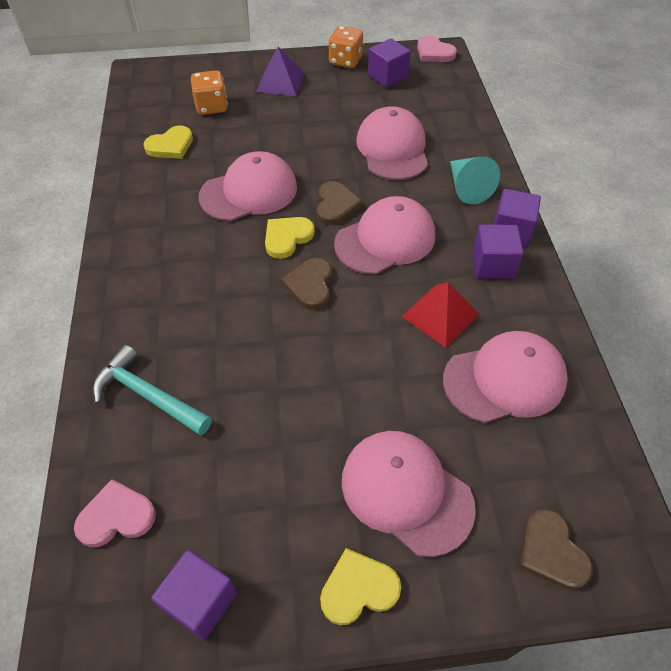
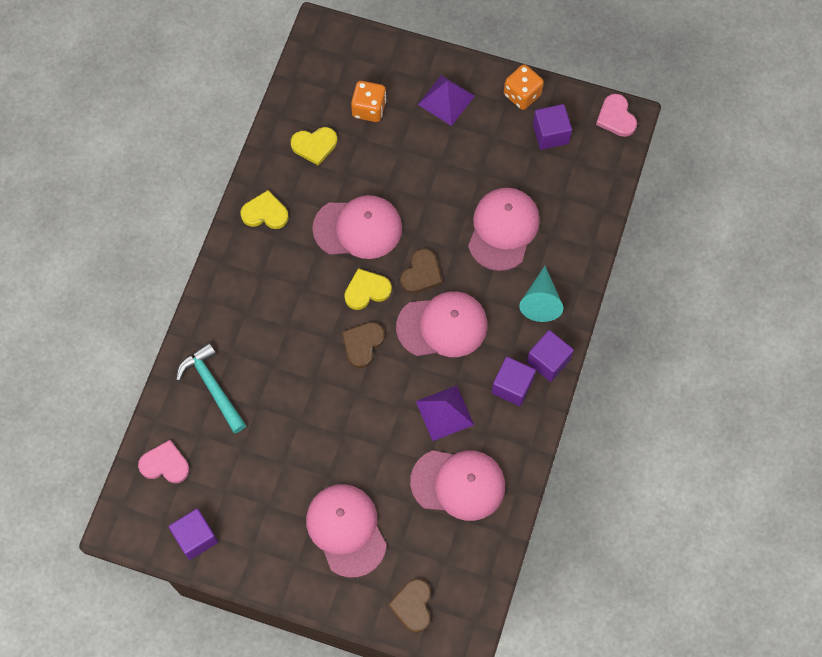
camera: 25 degrees right, 15 degrees up
yellow heart [320,548,401,625] -> yellow heart moved to [241,190,289,229]
red pyramid [401,283,479,348] -> purple pyramid [416,385,474,441]

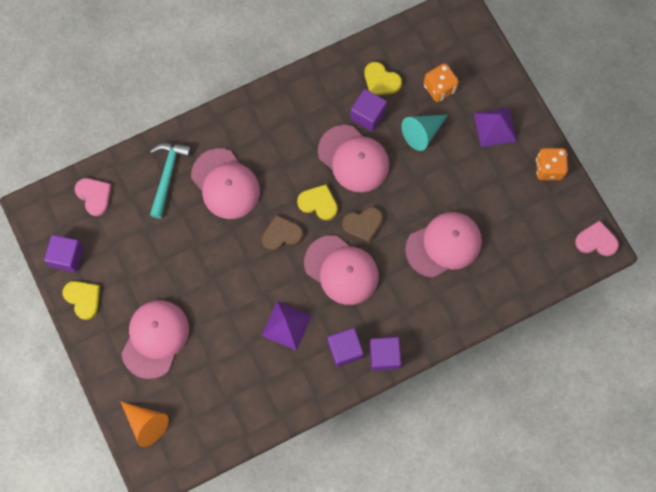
camera: 45 degrees right, 5 degrees up
yellow heart [241,190,289,229] -> yellow heart moved to [63,281,100,320]
brown heart [388,579,431,633] -> orange cone [120,401,169,447]
pink cap [410,450,505,521] -> pink cap moved to [191,148,260,219]
turquoise cone [519,266,563,322] -> turquoise cone moved to [401,115,448,151]
purple cube [533,104,572,150] -> purple cube moved to [350,89,387,132]
pink heart [596,94,637,137] -> pink heart turned 75 degrees clockwise [575,221,619,256]

